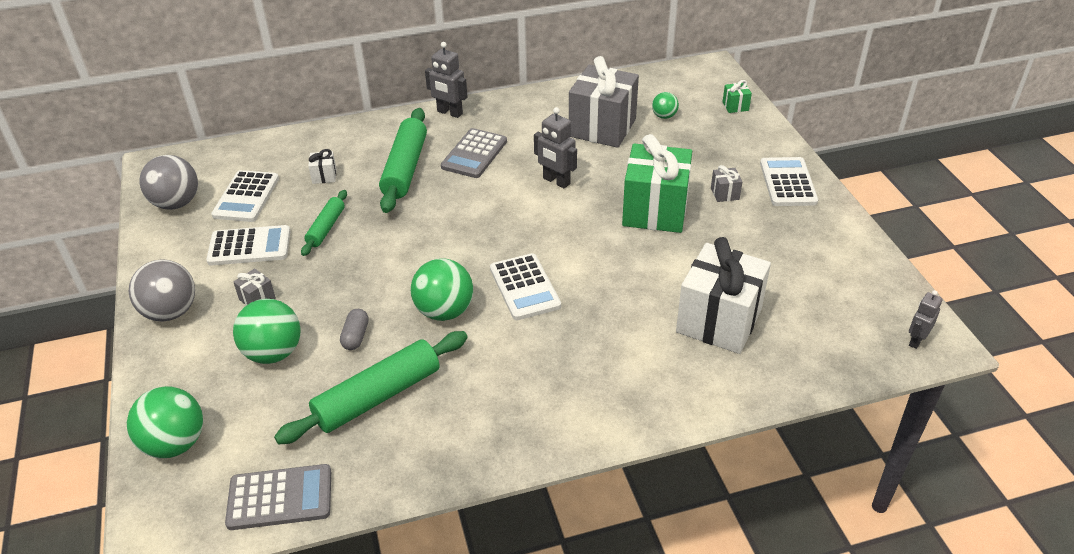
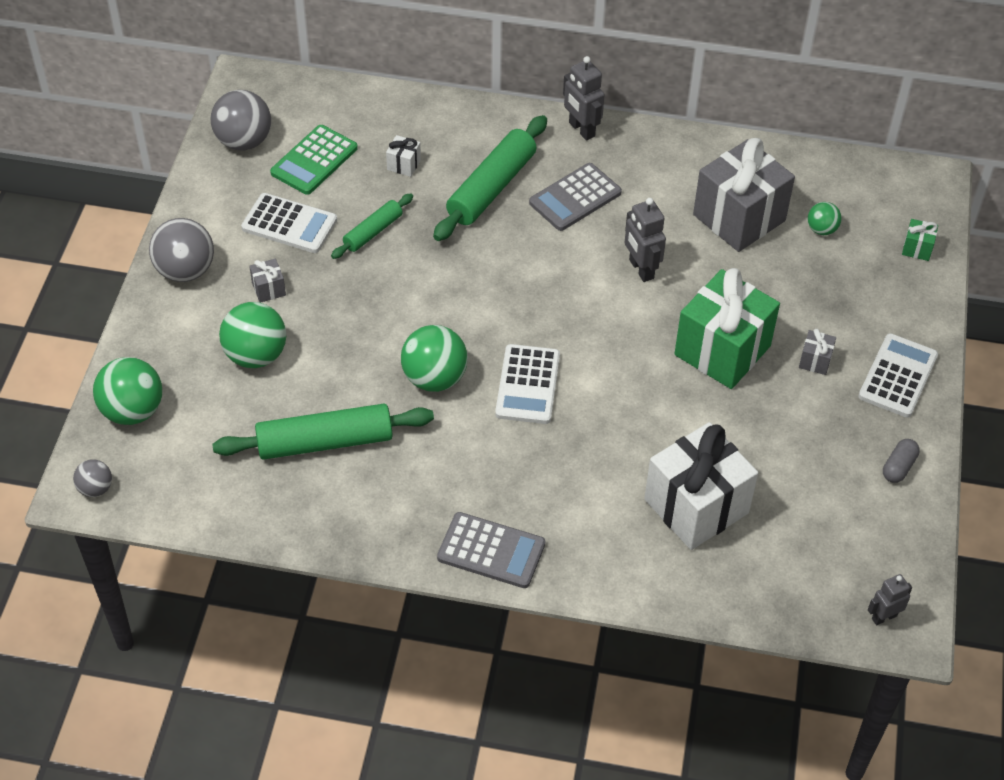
camera: 25 degrees right, 10 degrees up
white calculator [211,170,279,222] -> green calculator [270,125,358,195]
grey calculator [225,464,331,530] -> grey calculator moved to [437,512,545,588]
grey capsule [340,309,369,350] -> grey capsule moved to [883,439,920,483]
none -> grey ball [73,459,112,497]

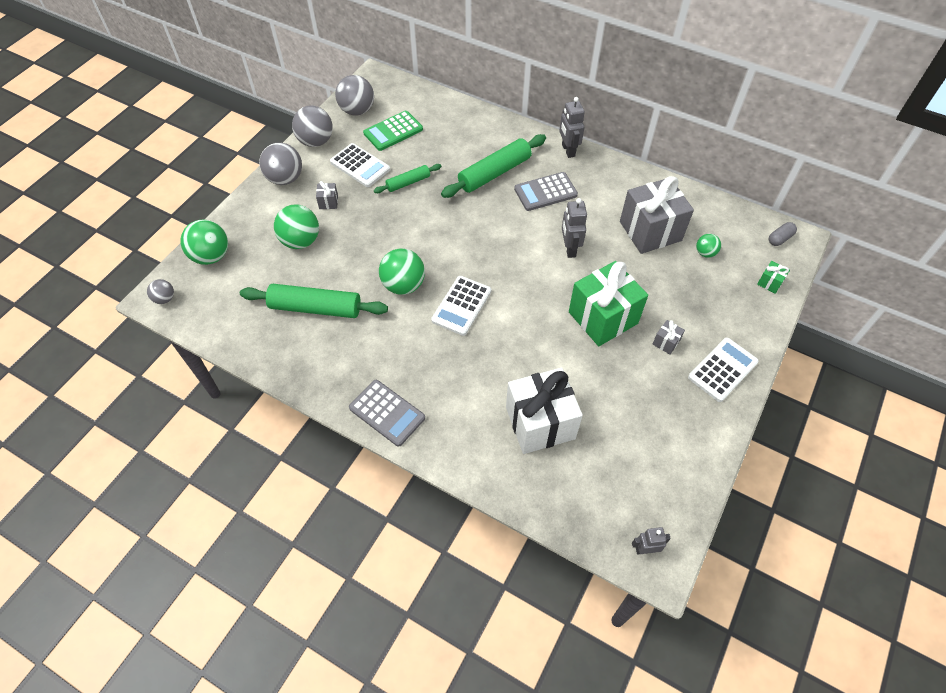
camera: 20 degrees right, 5 degrees up
white gift [386,135,421,177] -> none
grey capsule [883,439,920,483] -> grey capsule moved to [769,222,797,246]
none -> grey ball [292,105,333,147]

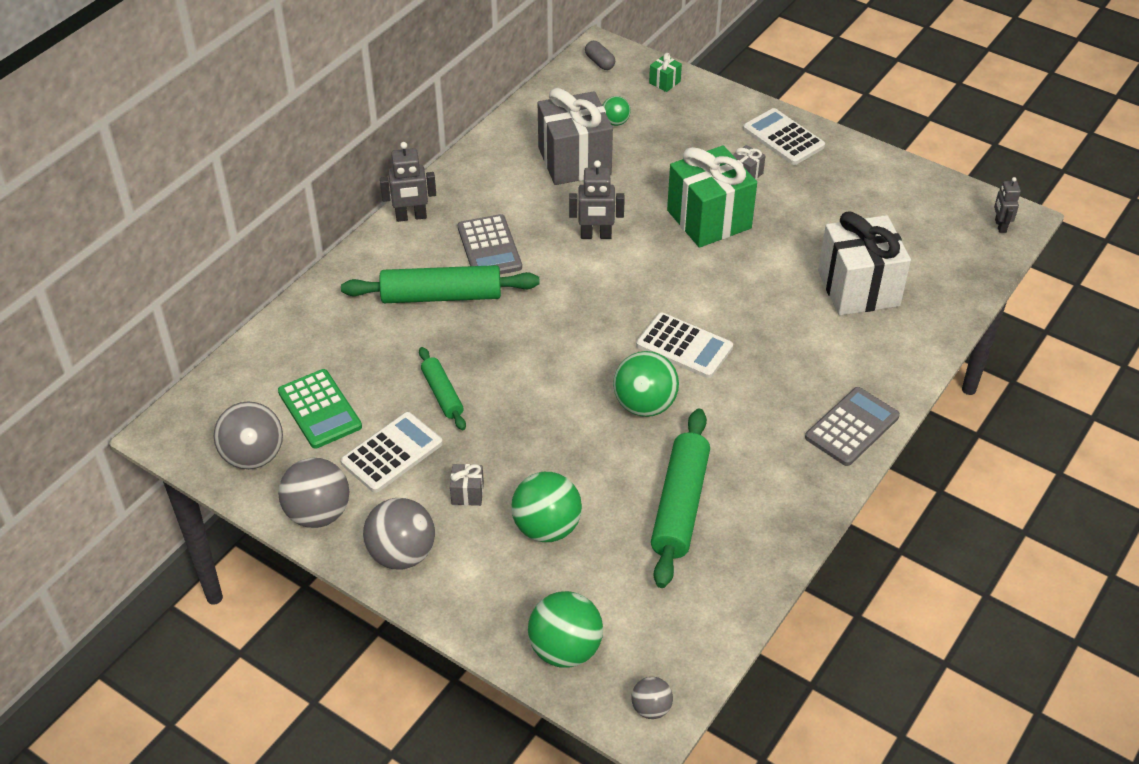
camera: 85 degrees left, 10 degrees down
green rolling pin [441,134,546,198] -> green rolling pin turned 60 degrees counterclockwise [341,265,540,303]

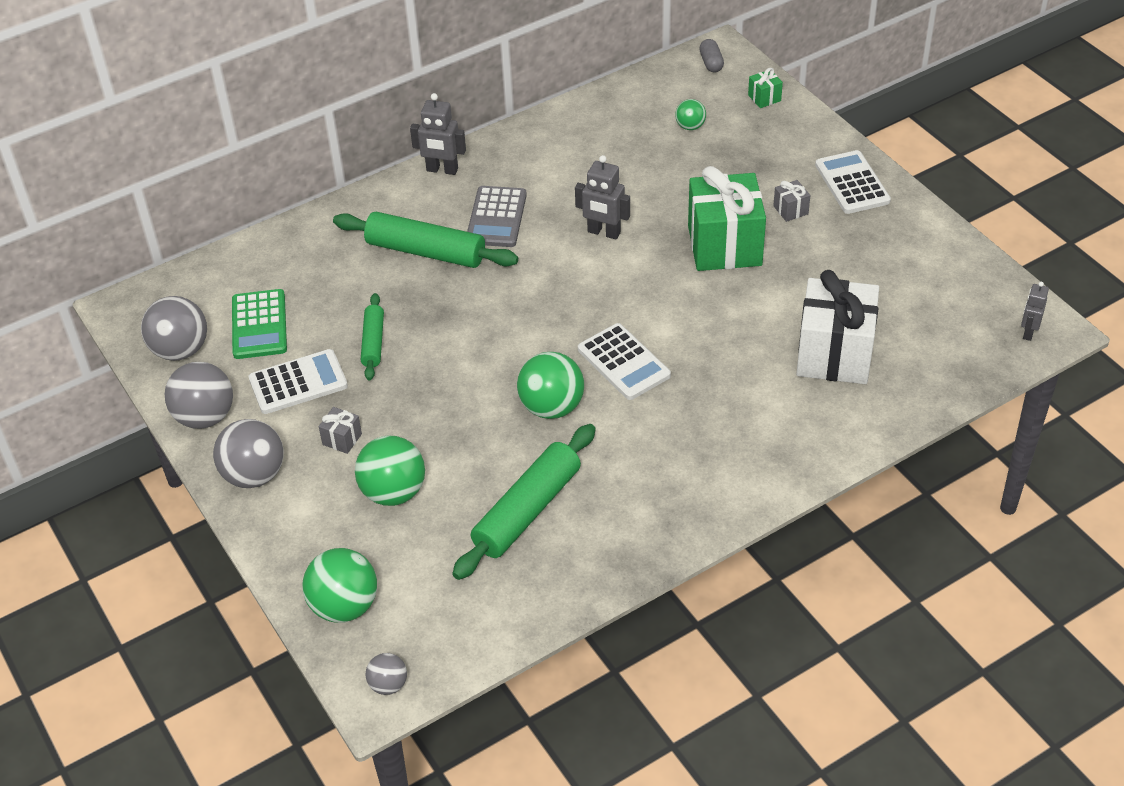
camera: 25 degrees right, 0 degrees up
grey gift [538,88,613,185] -> none
grey calculator [805,387,900,466] -> none

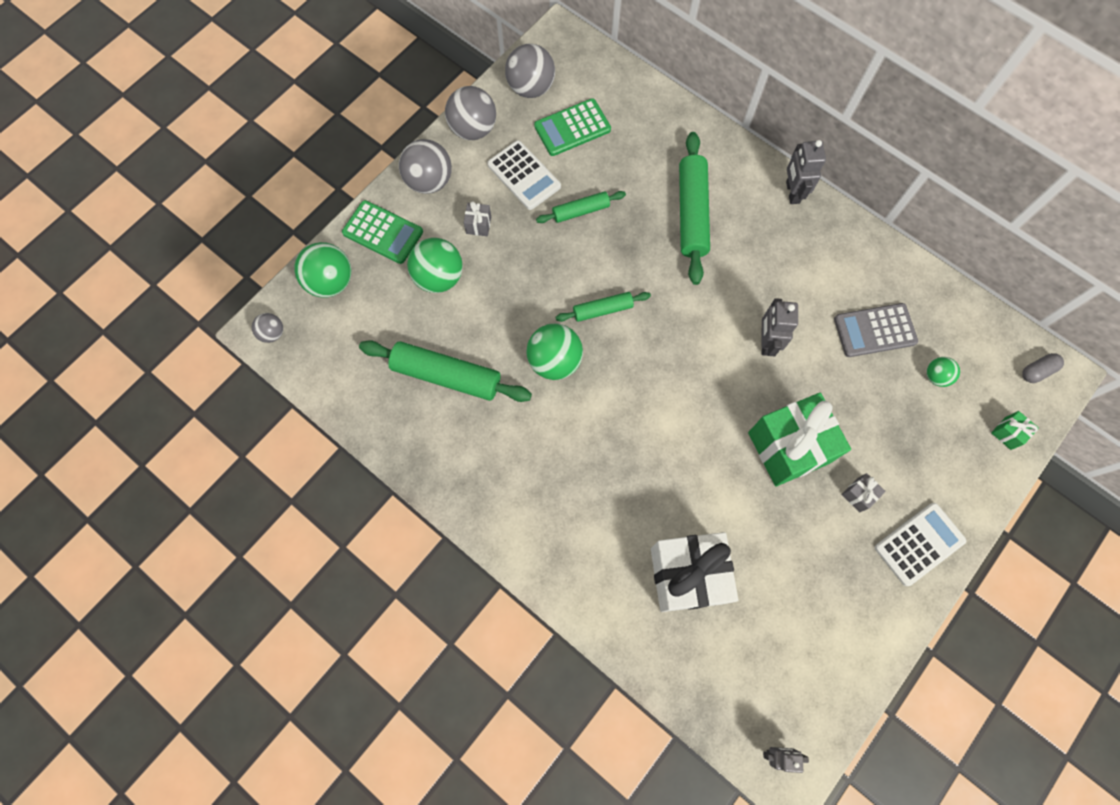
camera: 70 degrees right, 25 degrees up
grey calculator [467,186,527,247] -> grey calculator moved to [834,303,918,357]
white calculator [578,323,671,400] -> none
none -> green calculator [342,200,423,264]
none -> green rolling pin [555,292,651,322]

